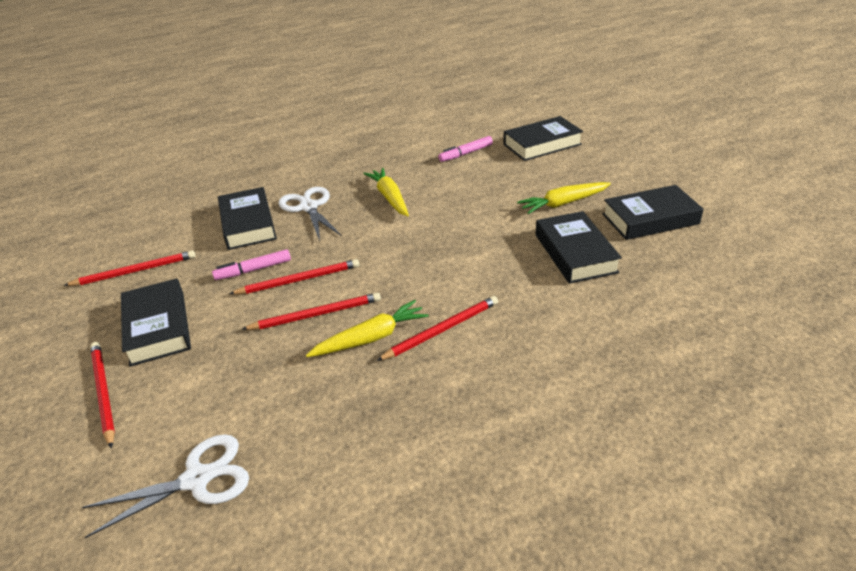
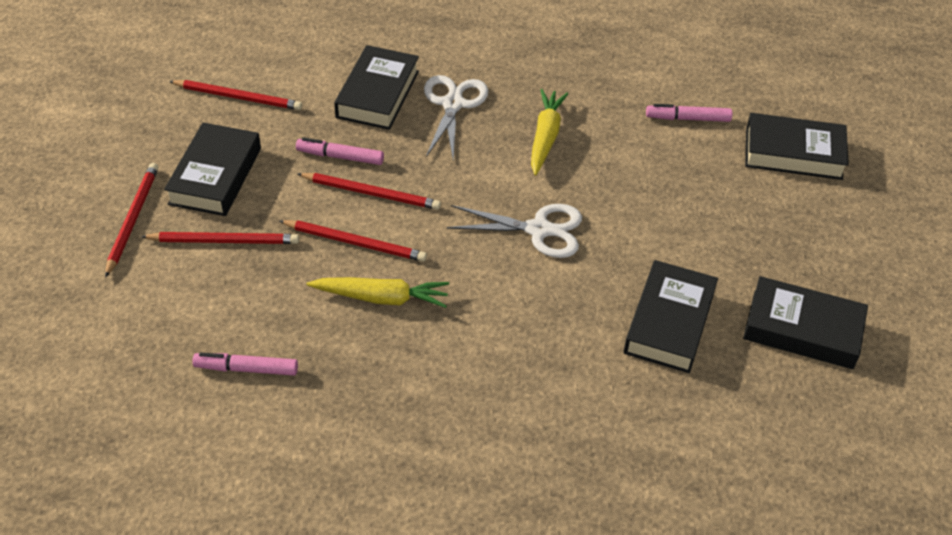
camera: 30 degrees right, 10 degrees up
white scissors [82,434,249,538] -> white scissors moved to [447,204,582,258]
red pencil [376,296,498,361] -> red pencil moved to [141,232,299,244]
yellow carrot [517,182,611,214] -> none
none -> pink marker [192,353,298,376]

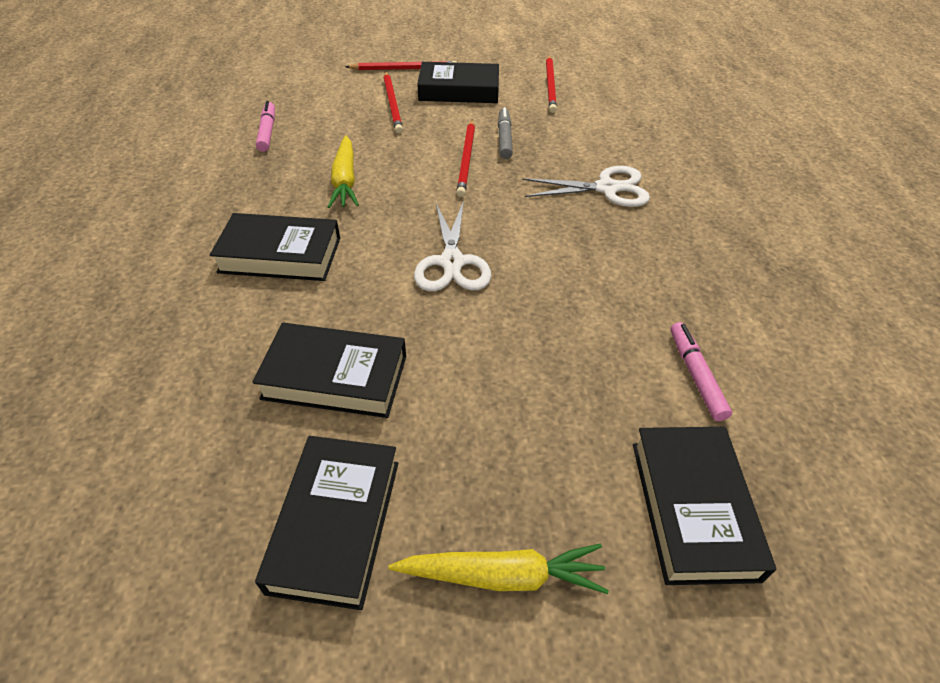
camera: 80 degrees right, 0 degrees up
red pencil [279,220,427,262] -> none
pink marker [296,137,384,165] -> grey marker [498,107,513,159]
black book [334,45,419,130] -> black book moved to [210,213,340,281]
yellow carrot [531,89,568,176] -> yellow carrot moved to [389,544,609,594]

